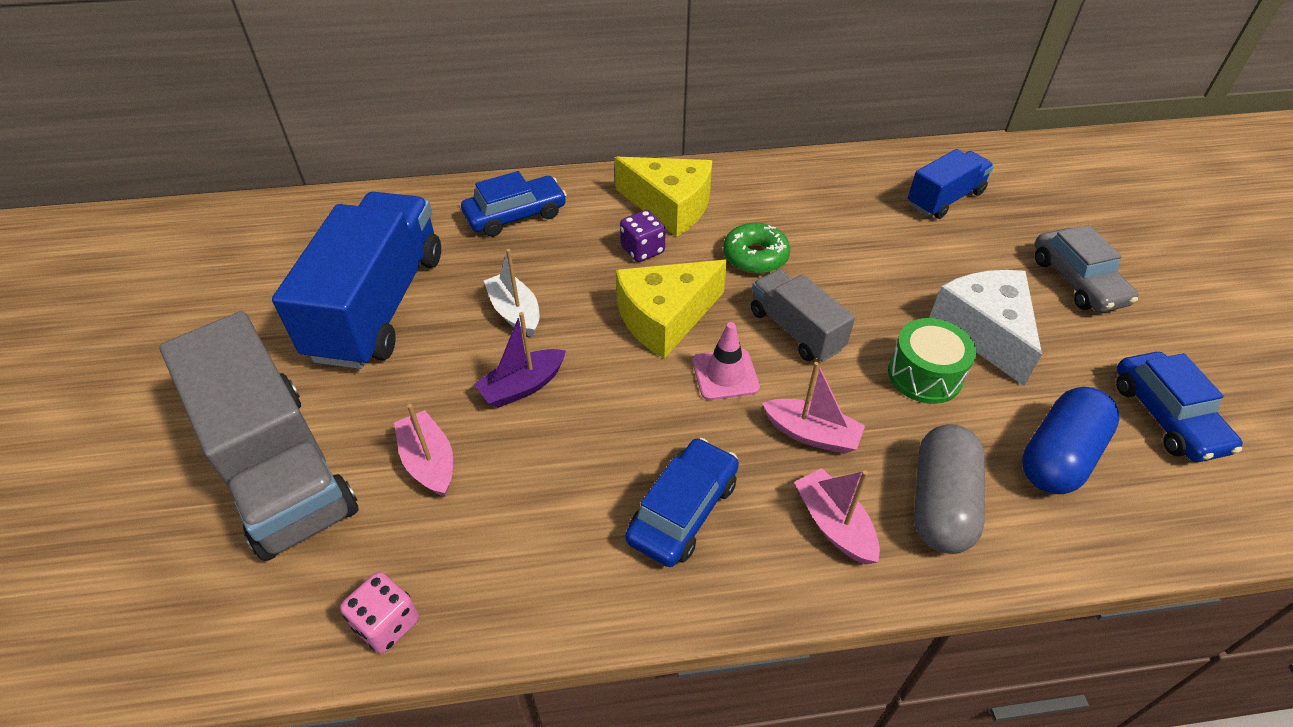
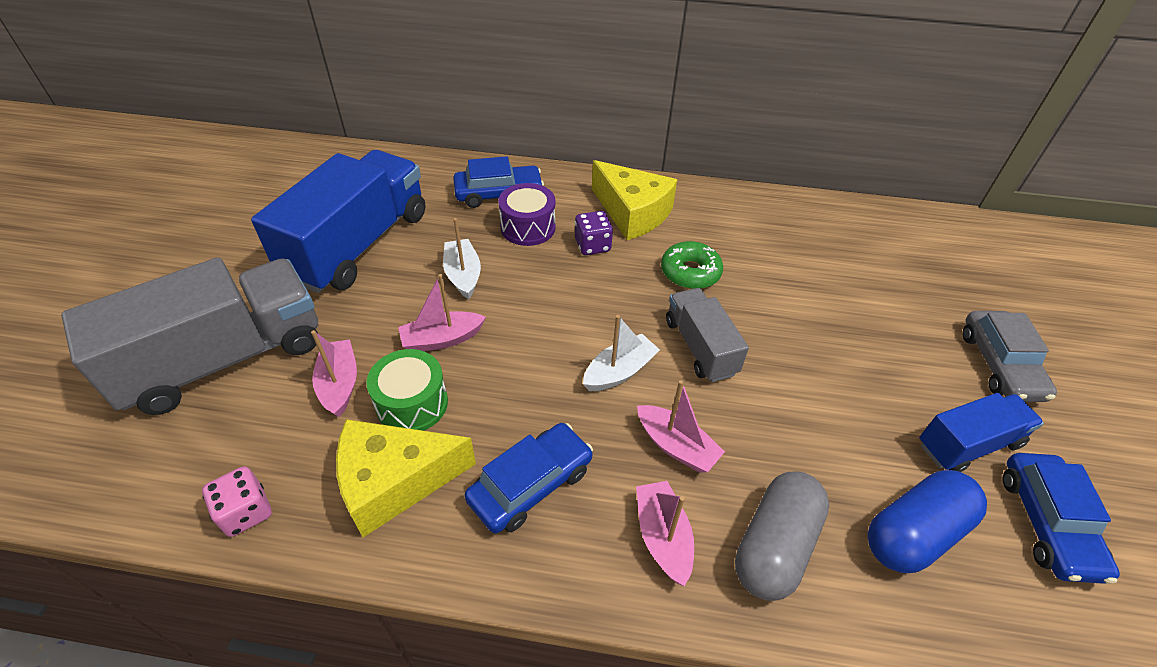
camera: 15 degrees right, 0 degrees up
grey truck [159,311,359,561] -> grey truck turned 105 degrees counterclockwise [61,257,318,415]
purple boat [474,312,566,408] -> pink boat [398,274,486,351]
yellow cheese [616,260,727,359] -> yellow cheese moved to [336,419,476,537]
pink traffic cone [692,322,760,400] -> white boat [583,315,660,391]
green drum [888,318,976,404] -> green drum moved to [366,349,448,431]
blue truck [908,149,994,219] -> blue truck moved to [919,393,1044,472]
white cheese [929,270,1042,386] -> none
none -> purple drum [498,183,556,246]

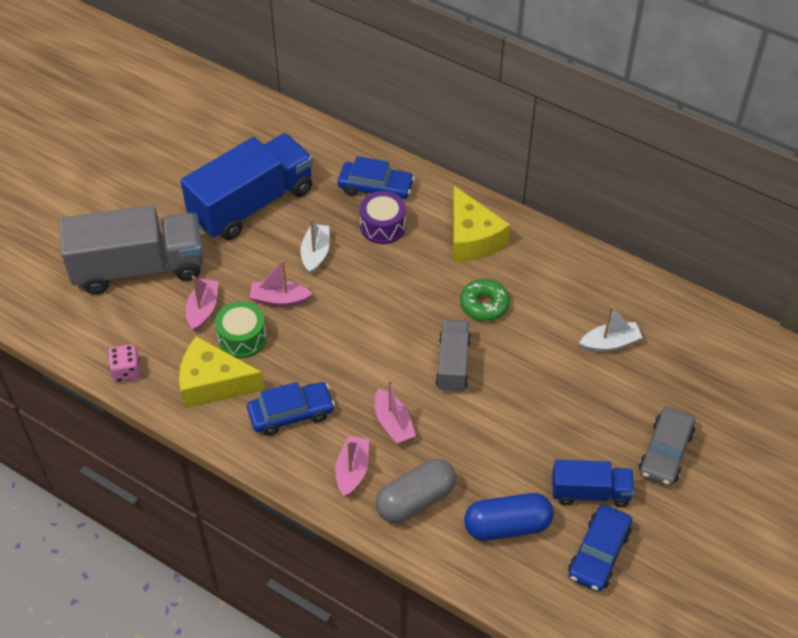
camera: 25 degrees right, 5 degrees up
purple dice [575,211,613,255] -> none
white boat [583,315,660,391] -> white boat moved to [579,306,643,352]

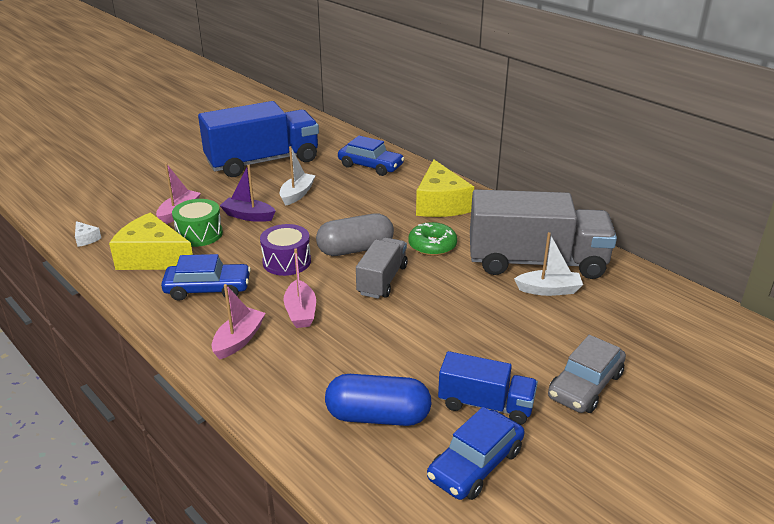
camera: 15 degrees right, 20 degrees down
grey truck [60,205,203,294] -> grey truck moved to [470,189,617,279]
pink dice [108,344,141,382] -> white cheese [75,221,101,247]
pink boat [250,260,312,307] -> purple boat [220,165,275,222]
purple drum [360,191,406,244] -> purple drum moved to [260,224,311,276]
grey capsule [376,459,456,523] -> grey capsule moved to [316,213,394,256]

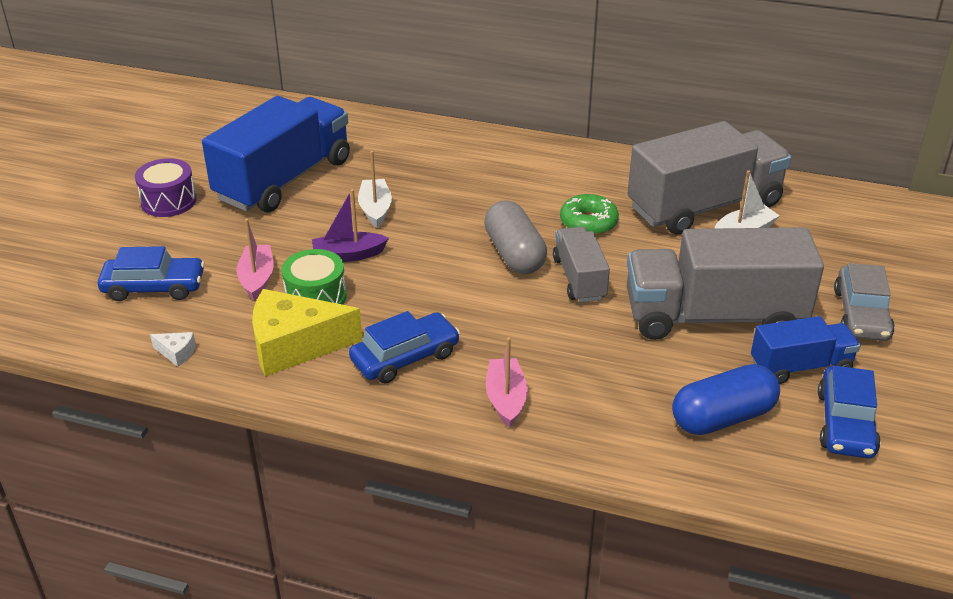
camera: 30 degrees left, 5 degrees up
purple drum [260,224,311,276] -> purple drum moved to [135,158,196,217]
pink boat [283,248,316,328] -> none
grey capsule [316,213,394,256] -> grey capsule turned 60 degrees counterclockwise [484,200,547,274]
blue car [338,136,405,176] -> blue car moved to [98,246,205,301]
yellow cheese [416,159,474,217] -> none
none -> grey truck [627,227,824,340]

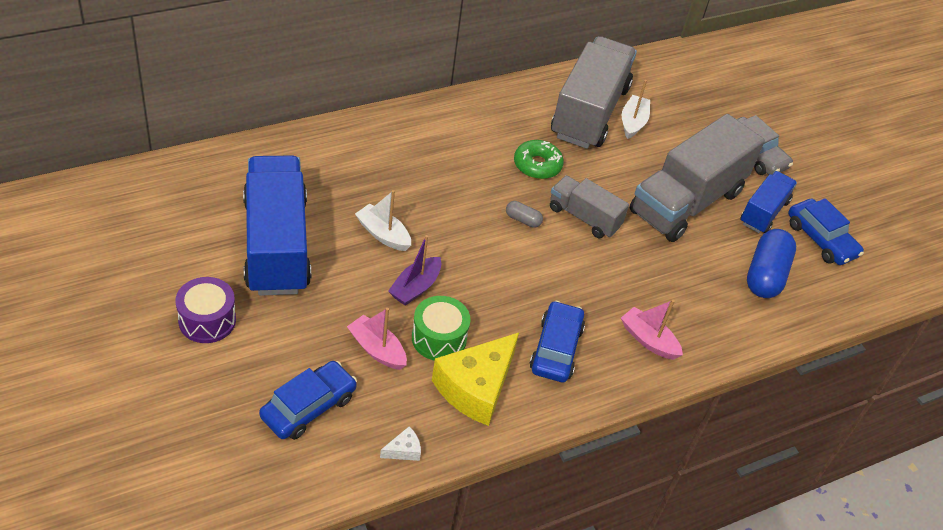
camera: 50 degrees left, 10 degrees up
grey capsule [484,200,547,274] -> grey capsule [506,201,543,228], size x0.47

